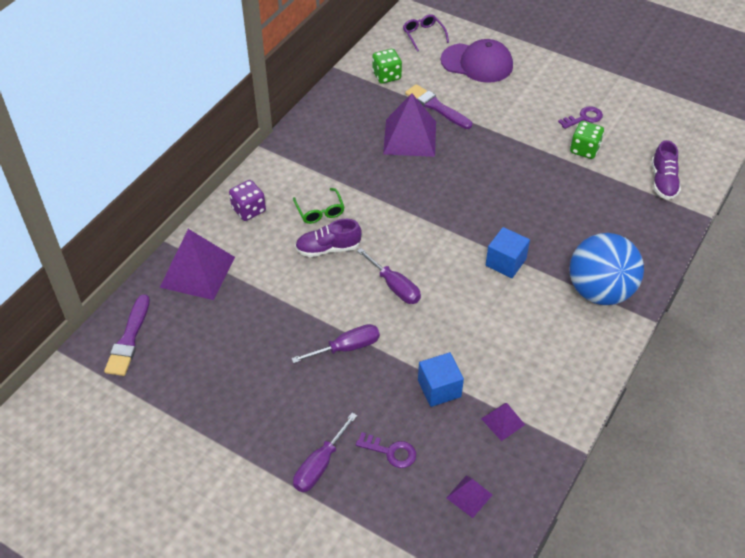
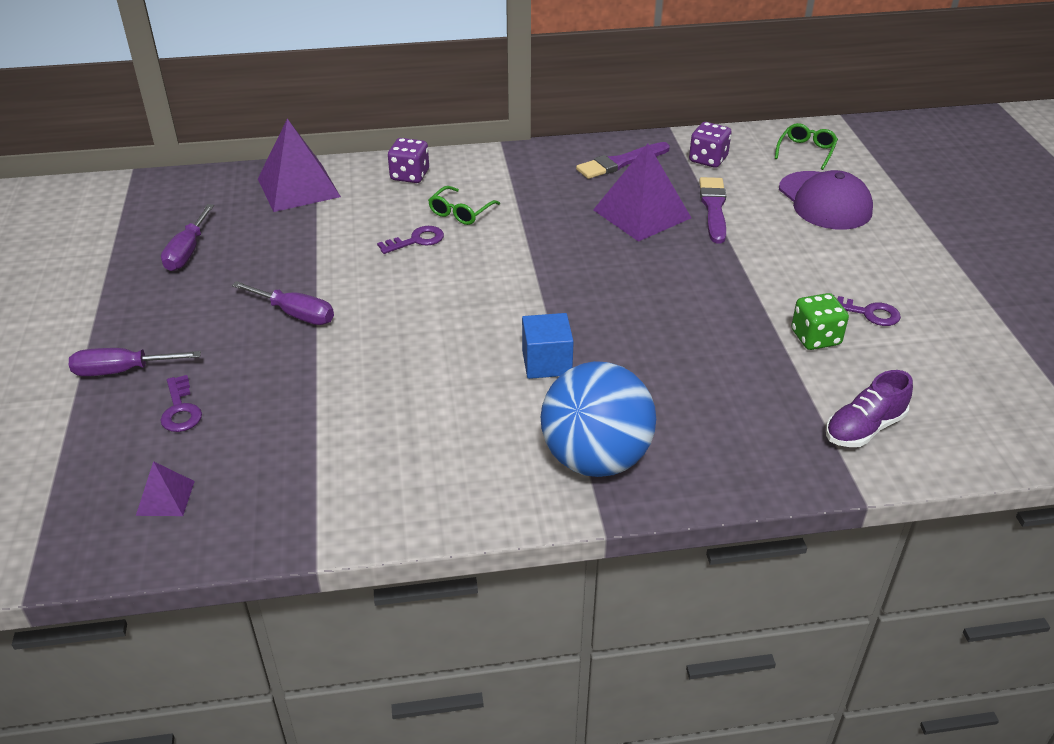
camera: 50 degrees right, 10 degrees down
purple brush [104,294,150,376] -> purple brush moved to [576,142,670,179]
purple shoe [295,219,362,257] -> purple key [377,226,444,254]
purple screwdriver [357,248,421,304] -> purple screwdriver moved to [161,204,214,271]
green dice [372,49,402,84] -> purple dice [689,122,731,168]
purple glasses [403,14,449,52] -> green glasses [775,123,838,170]
blue cube [418,352,464,407] -> none
purple pyramid [481,403,525,441] -> none

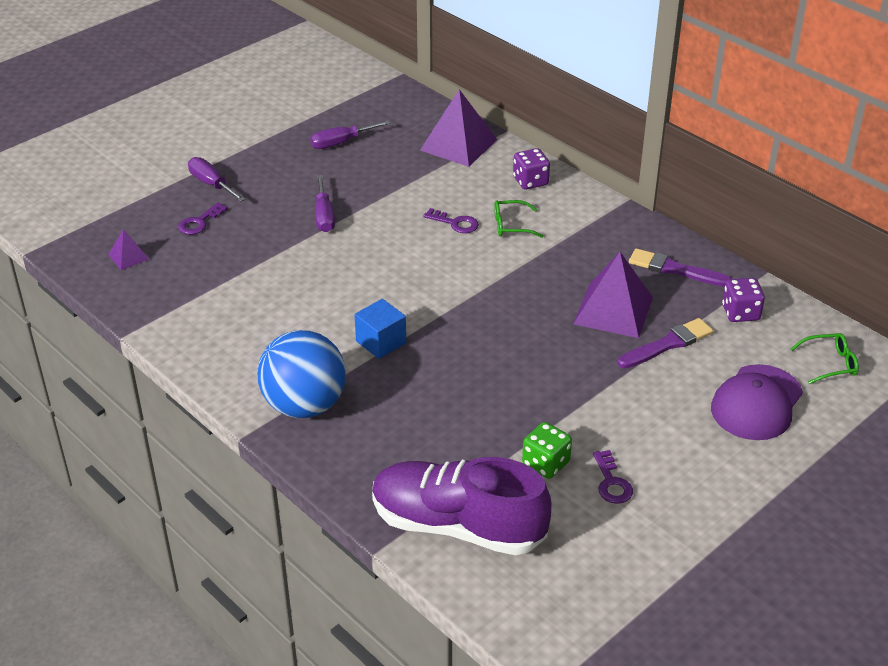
camera: 55 degrees right, 0 degrees up
purple shoe [826,370,913,447] -> purple shoe [372,457,551,555], size x2.00

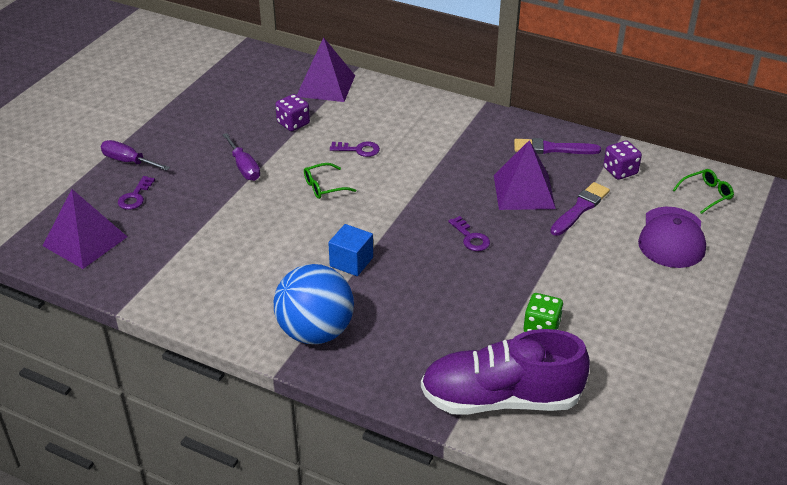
camera: 20 degrees left, 0 degrees up
purple pyramid [108,229,150,270] -> purple pyramid [43,189,127,269], size x2.05
purple screwdriver [310,120,390,149] -> none
green glasses [494,200,543,238] -> green glasses moved to [304,163,356,199]
purple dice [513,148,550,190] -> purple dice moved to [275,94,310,131]
purple key [593,450,633,504] -> purple key moved to [448,216,490,251]

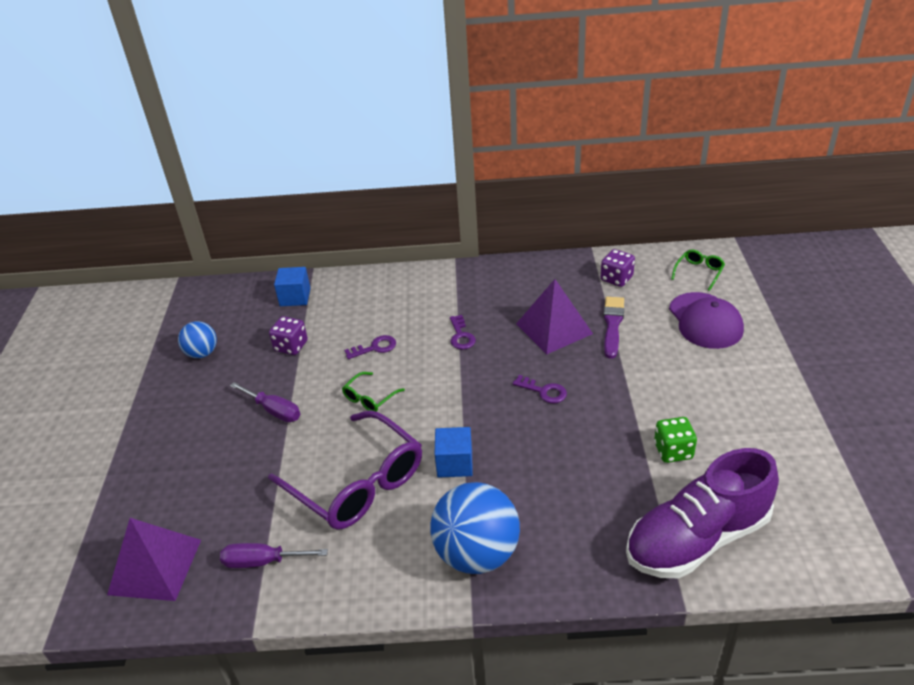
camera: 25 degrees left, 0 degrees up
purple screwdriver [101,140,170,171] -> purple screwdriver moved to [220,543,328,568]
purple key [118,176,155,210] -> purple key moved to [450,315,476,350]
purple pyramid [297,37,355,102] -> blue cube [274,267,310,306]
purple brush [514,138,601,154] -> none
none -> blue ball [178,321,217,358]
none -> purple glasses [268,410,422,530]

